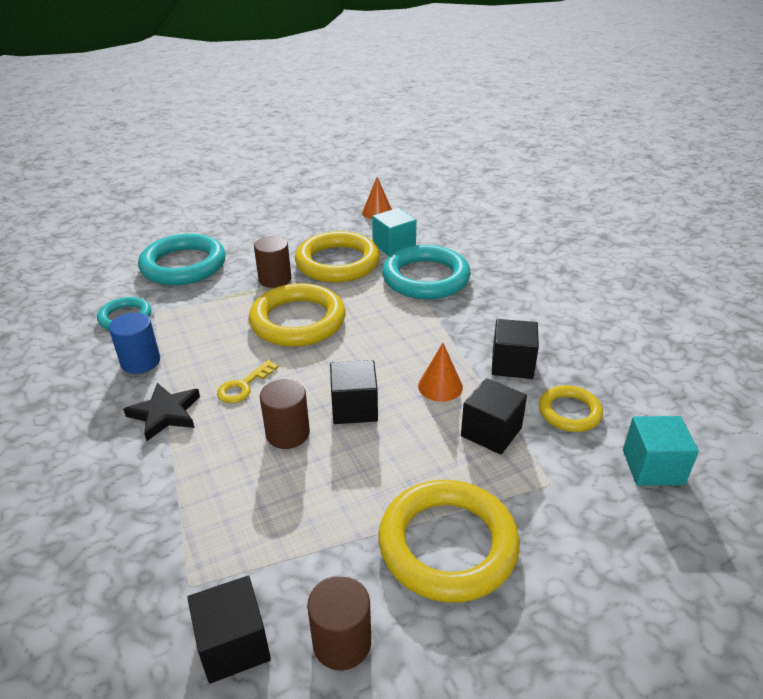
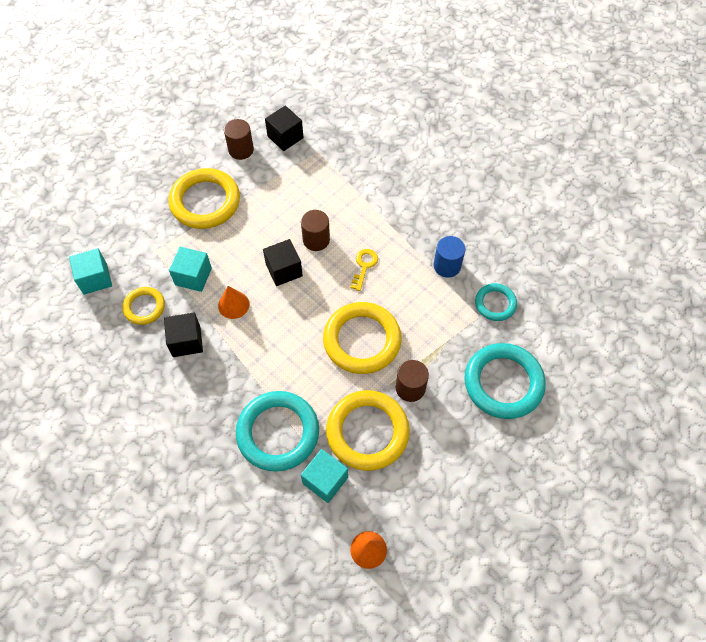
camera: 160 degrees right, 25 degrees up
black star [123,383,200,441] -> none
black cube [461,378,527,455] -> turquoise cube [169,247,212,292]

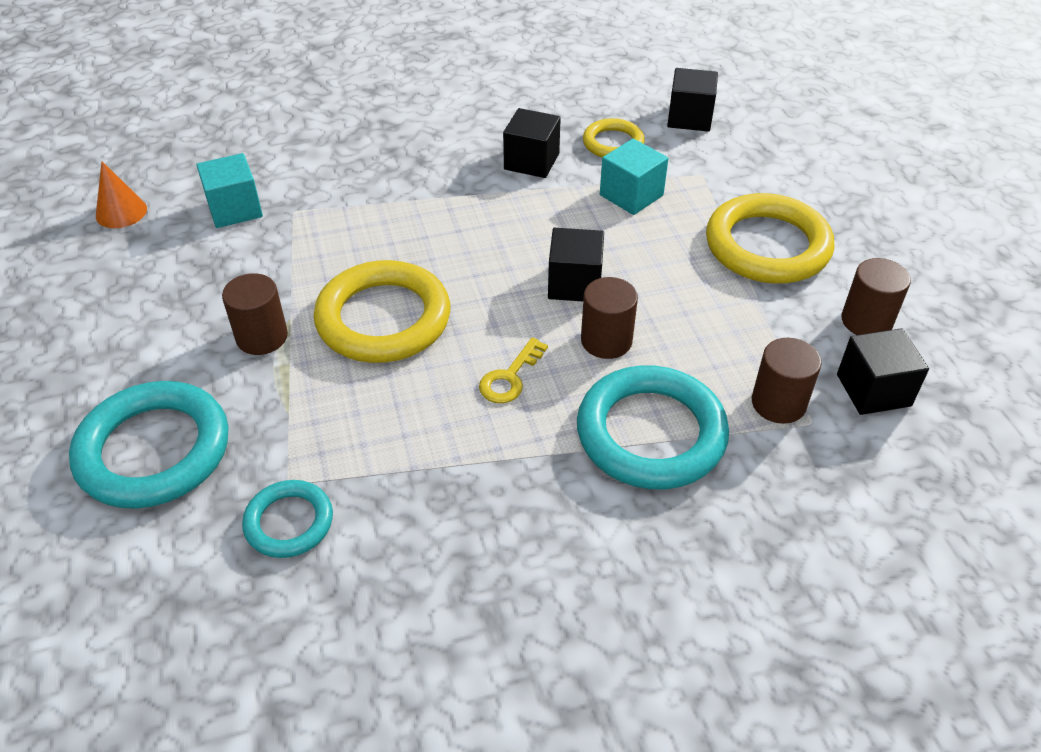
camera: 120 degrees right, 15 degrees down
turquoise cube [69,248,112,295] -> black cube [667,68,718,132]
orange cone [218,286,249,319] -> none
turquoise ring [236,391,319,472] -> turquoise ring moved to [577,365,729,489]
yellow ring [326,390,410,471] -> none
yellow key [350,249,378,291] -> yellow key turned 75 degrees clockwise [479,337,548,403]
blue cylinder [434,236,465,278] -> none
none -> brown cylinder [752,338,822,424]

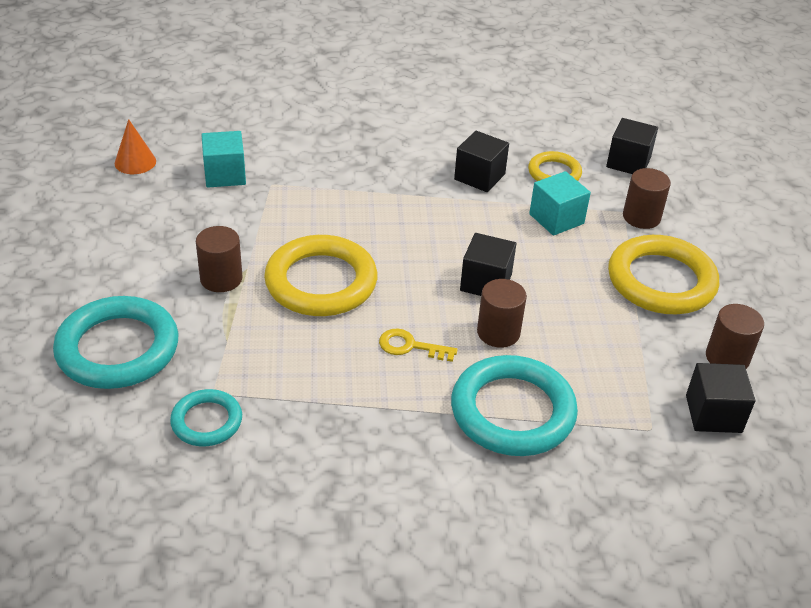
camera: 10 degrees right, 5 degrees down
yellow key [479,337,548,403] -> yellow key turned 60 degrees clockwise [379,328,458,362]
brown cylinder [752,338,822,424] -> brown cylinder moved to [623,168,671,229]

